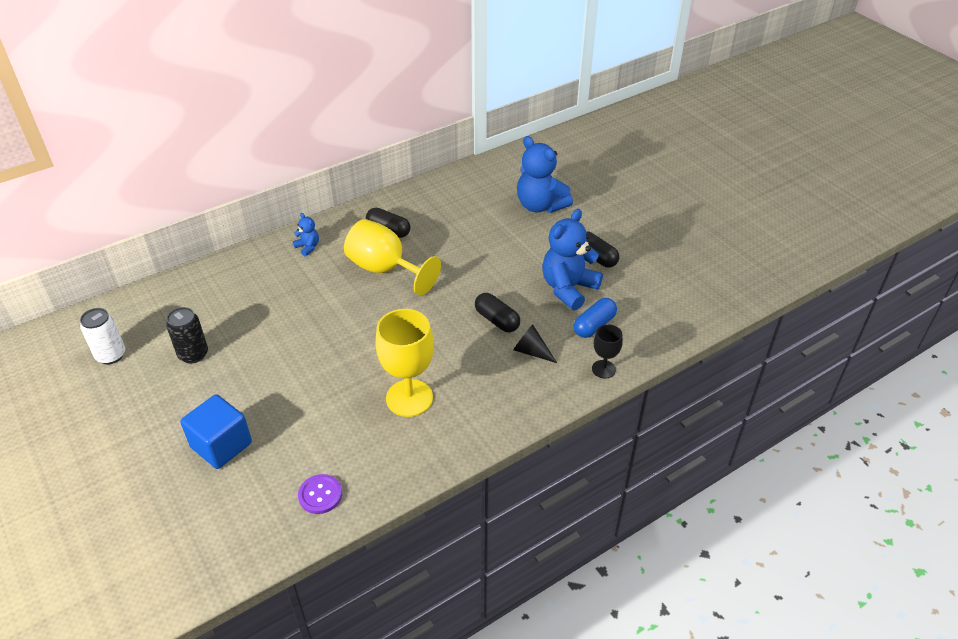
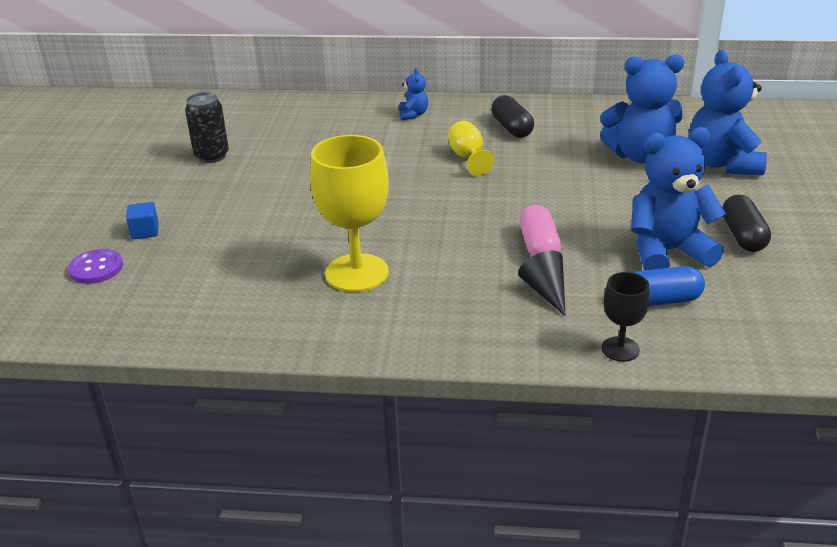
camera: 40 degrees right, 10 degrees down
white can [80,308,125,364] -> none
blue cube [181,394,252,469] -> blue cube [126,202,159,239], size x0.49
purple button [298,474,342,514] -> purple button moved to [68,249,123,284]
yellow goblet [344,219,441,295] -> yellow goblet [448,121,494,176], size x0.52
black capsule [475,293,520,332] -> pink capsule [520,205,561,256]
none -> blue teddy bear [600,54,684,163]

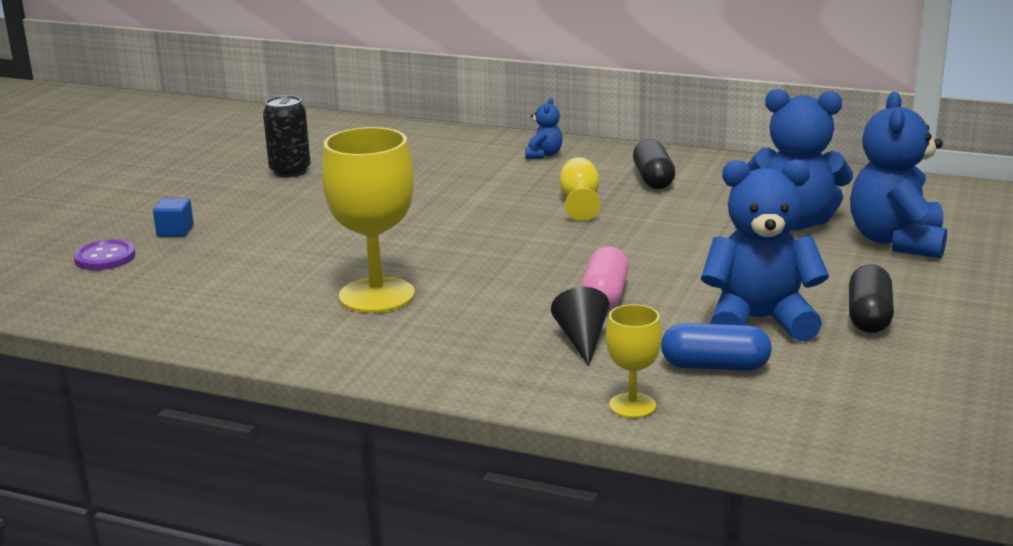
camera: 15 degrees right, 10 degrees down
black goblet [602,272,650,362] -> yellow goblet [606,304,662,418]

